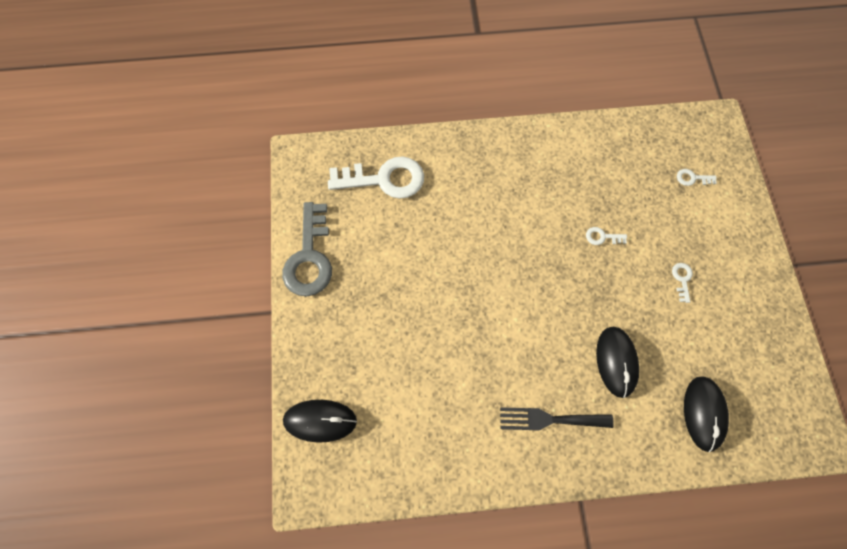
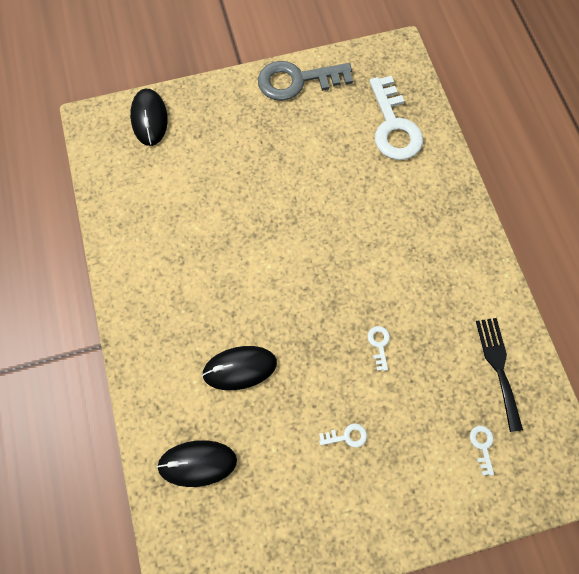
camera: 80 degrees right, 0 degrees up
black fork [500,407,614,430] -> black fork moved to [476,318,523,432]

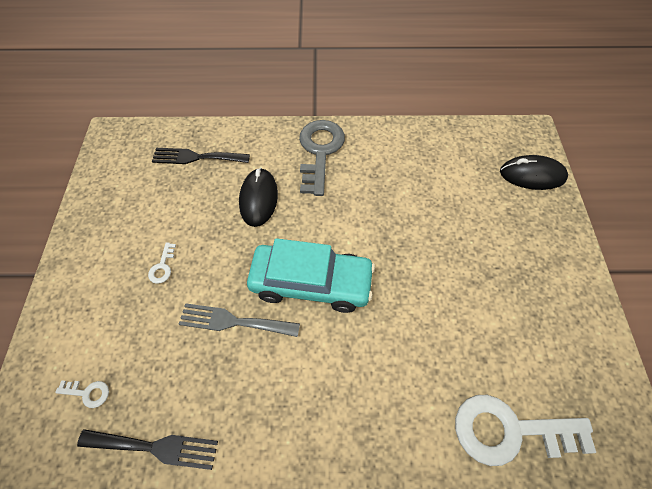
camera: 105 degrees right, 10 degrees down
black mouse [156,440,237,487] -> black fork [152,148,250,164]
grey key [258,61,353,101] -> grey key moved to [299,120,345,196]
white key [368,326,390,371] -> grey fork [178,303,300,337]
none -> turquoise car [247,238,375,313]

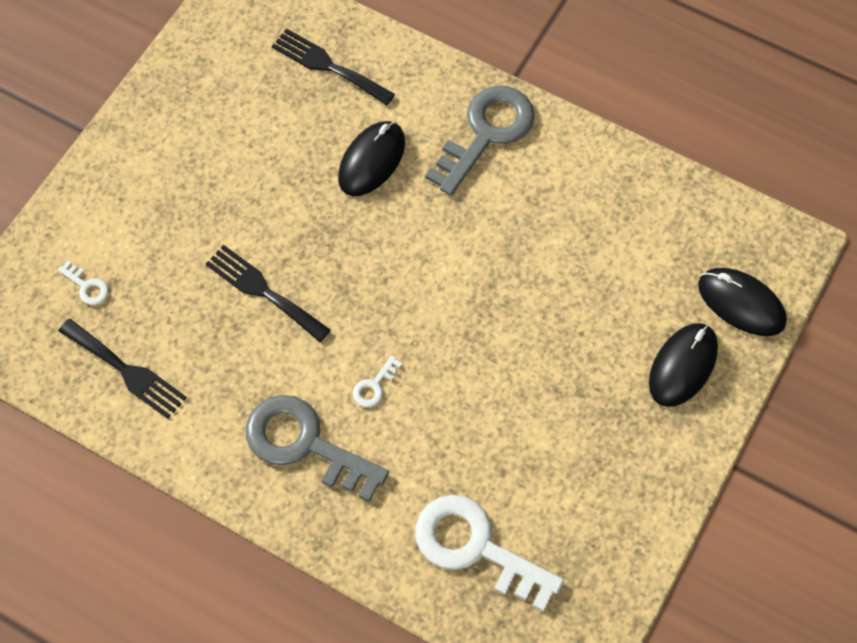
camera: 30 degrees right, 5 degrees up
white key [148,243,176,284] -> white key moved to [353,356,402,407]
grey fork [178,303,300,337] -> black fork [206,245,331,342]
turquoise car [247,238,375,313] -> none
none -> grey key [246,395,389,502]
none -> black mouse [649,323,718,407]

